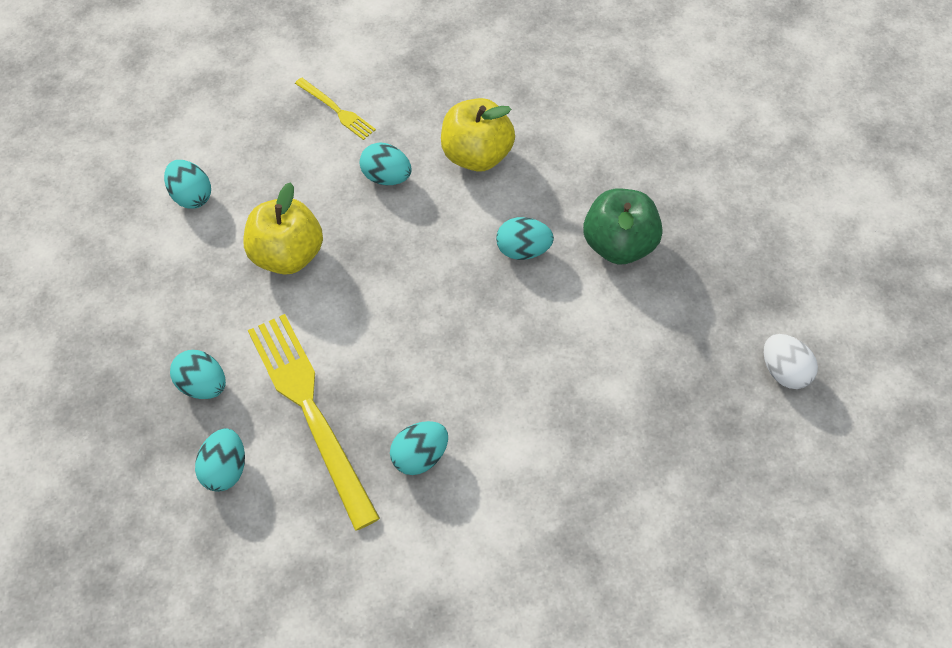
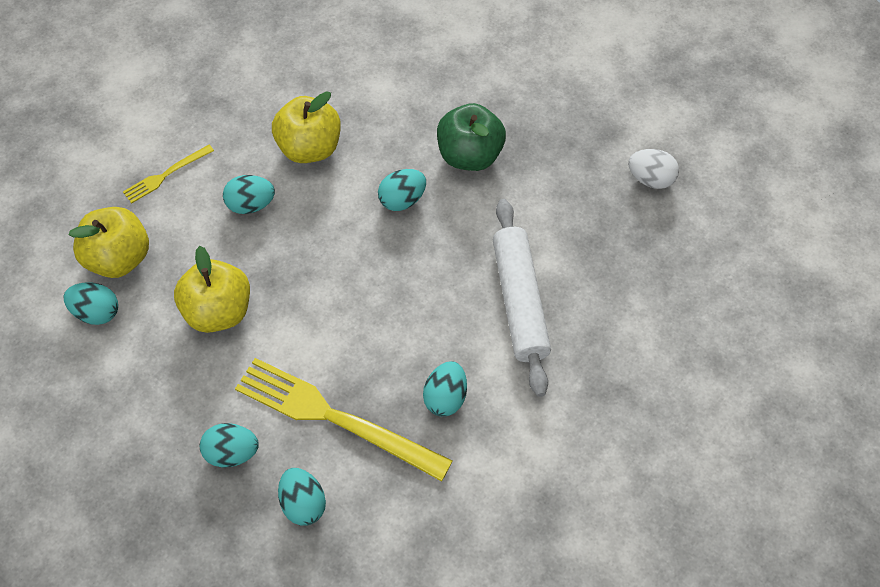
camera: 35 degrees left, 0 degrees up
yellow fork [295,77,376,140] -> yellow fork turned 135 degrees clockwise [123,145,214,204]
none -> yellow apple [69,207,149,278]
none -> white rolling pin [493,199,551,397]

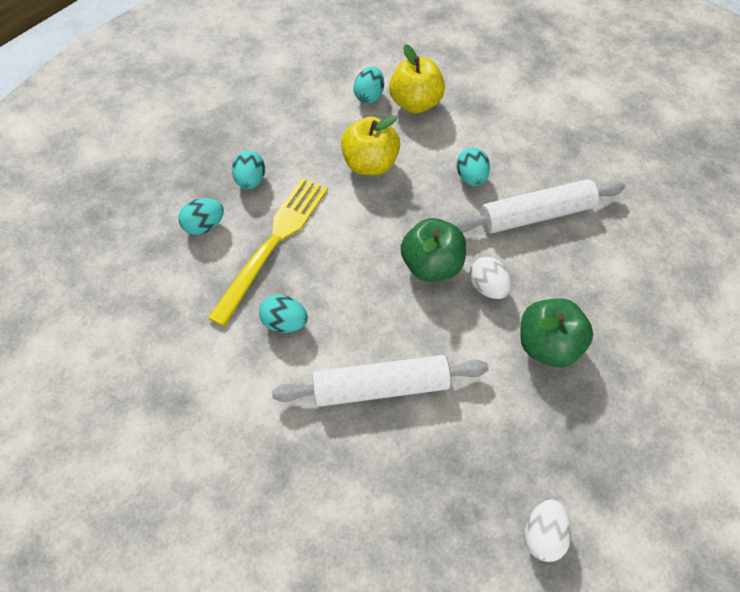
camera: 90 degrees right, 0 degrees up
yellow fork [123,145,214,204] -> none
yellow apple [272,91,341,163] -> white rolling pin [452,179,625,234]
turquoise egg [378,169,426,211] -> white egg [469,257,512,299]
none -> green apple [401,218,466,282]

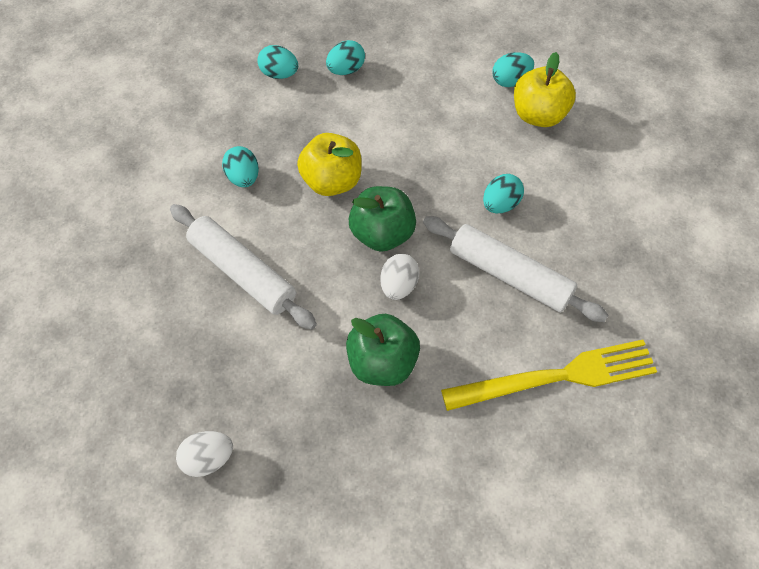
camera: 50 degrees right, 0 degrees up
yellow fork [208,178,328,326] -> yellow fork moved to [441,340,657,411]
yellow apple [341,115,400,176] -> yellow apple moved to [297,133,362,196]

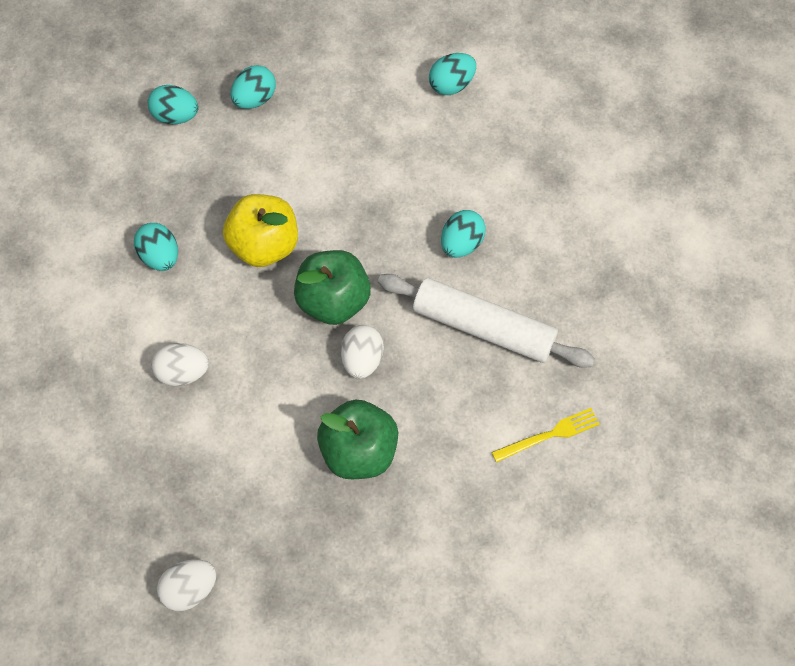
camera: 10 degrees left, 5 degrees up
white rolling pin [170,204,317,330] -> white egg [151,343,209,386]
yellow fork [441,340,657,411] -> yellow fork [491,408,600,463], size x0.48
yellow apple [514,52,576,127] -> none

